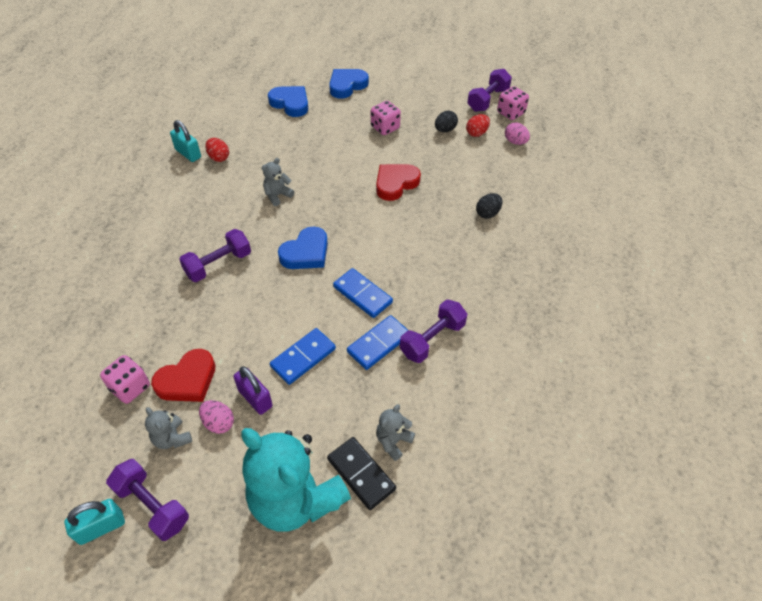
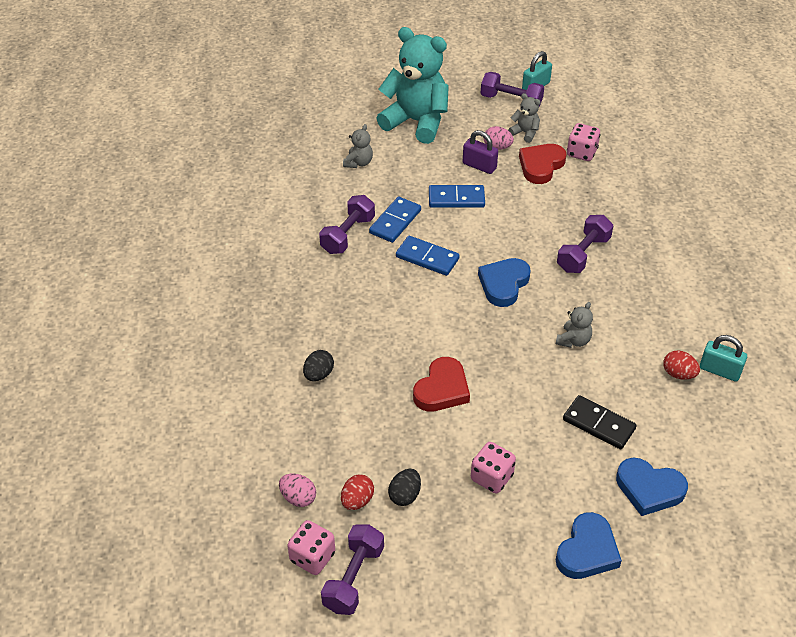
camera: 165 degrees right, 5 degrees down
blue domino [270,328,336,385] -> blue domino turned 60 degrees clockwise [429,185,485,208]
black domino [327,437,396,510] -> black domino moved to [563,395,637,450]

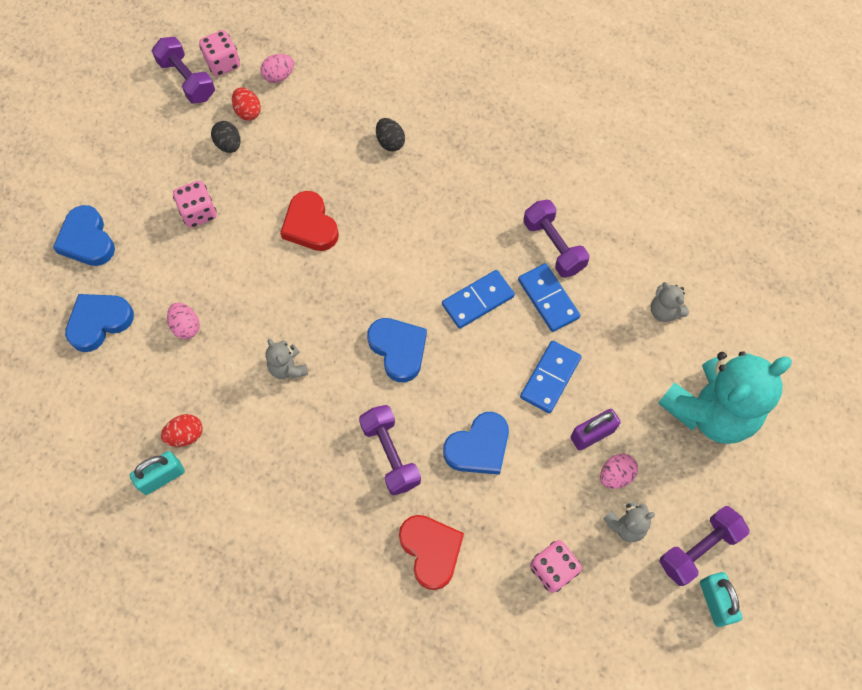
camera: 120 degrees right, 20 degrees up
red heart [519,144,567,184] -> red heart moved to [399,515,464,590]
black domino [563,395,637,450] -> pink egg [167,303,200,339]
none -> blue heart [443,412,509,475]

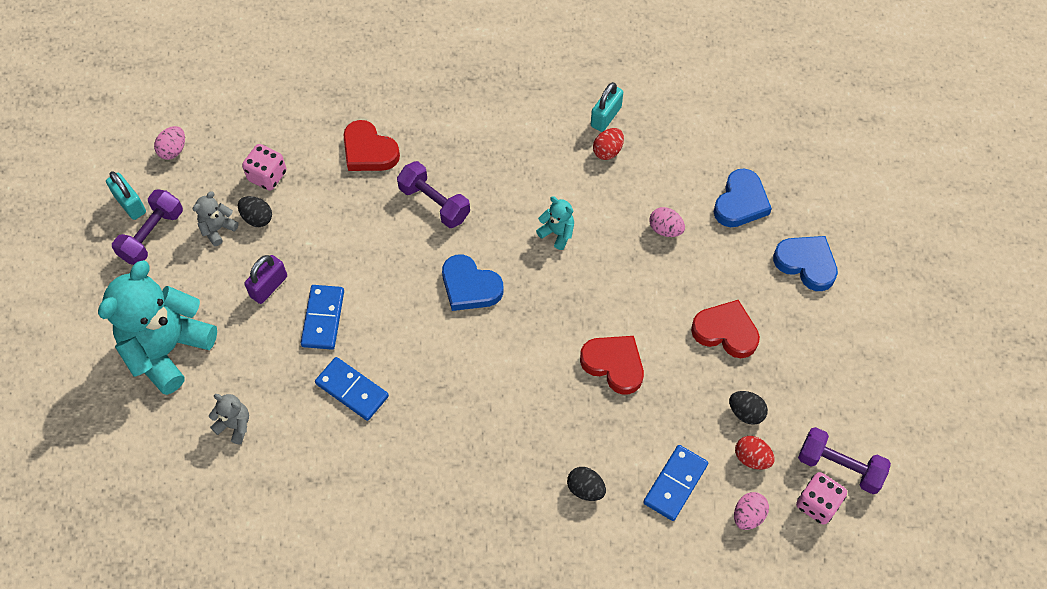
camera: 155 degrees right, 5 degrees down
pink dice [173,181,217,228] -> red heart [691,300,760,358]
grey teddy bear [266,339,308,379] -> turquoise teddy bear [536,196,574,250]
blue domino [442,270,515,329] -> blue domino moved to [643,445,708,521]
blue heart [443,412,509,475] -> none
purple dumbbell [523,200,590,278] -> none
pink egg [600,453,638,489] -> pink egg moved to [154,126,185,160]
none -> black egg [238,196,272,227]

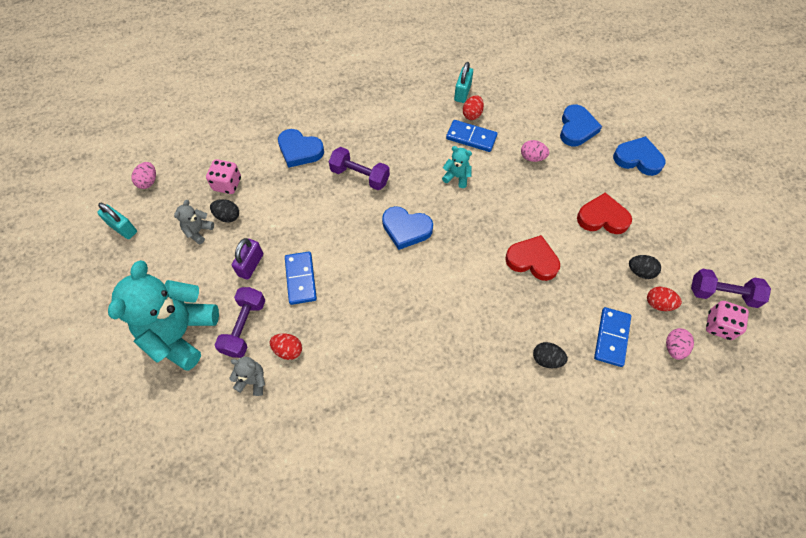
camera: 15 degrees left, 0 degrees up
purple dumbbell [112,189,183,265] -> purple dumbbell moved to [215,287,265,358]
blue domino [315,357,389,421] -> blue domino moved to [446,120,498,152]
red heart [344,120,400,171] -> blue heart [278,129,324,168]
none -> red egg [270,334,302,360]

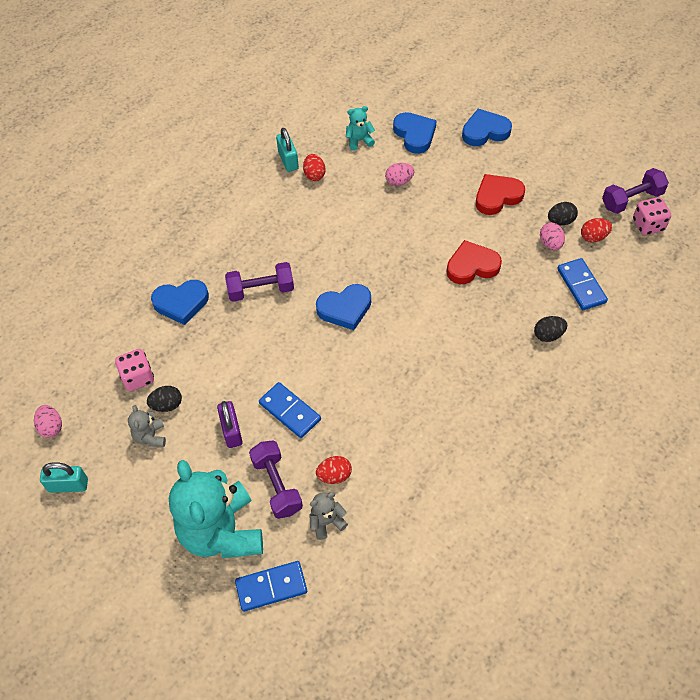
camera: 35 degrees left, 5 degrees down
turquoise teddy bear [442,146,472,188] -> turquoise teddy bear moved to [346,106,375,150]
blue domino [446,120,498,152] -> blue domino moved to [235,561,307,612]
pink egg [666,328,694,360] -> pink egg moved to [540,223,565,250]

